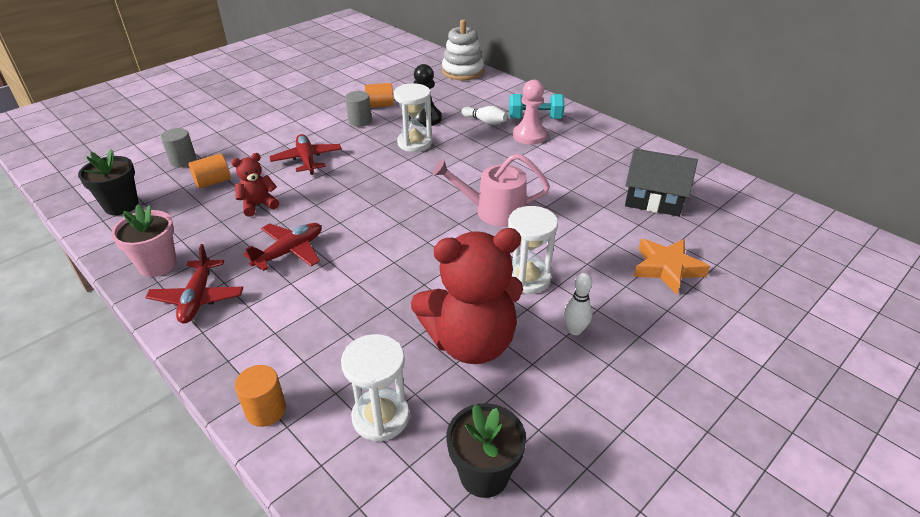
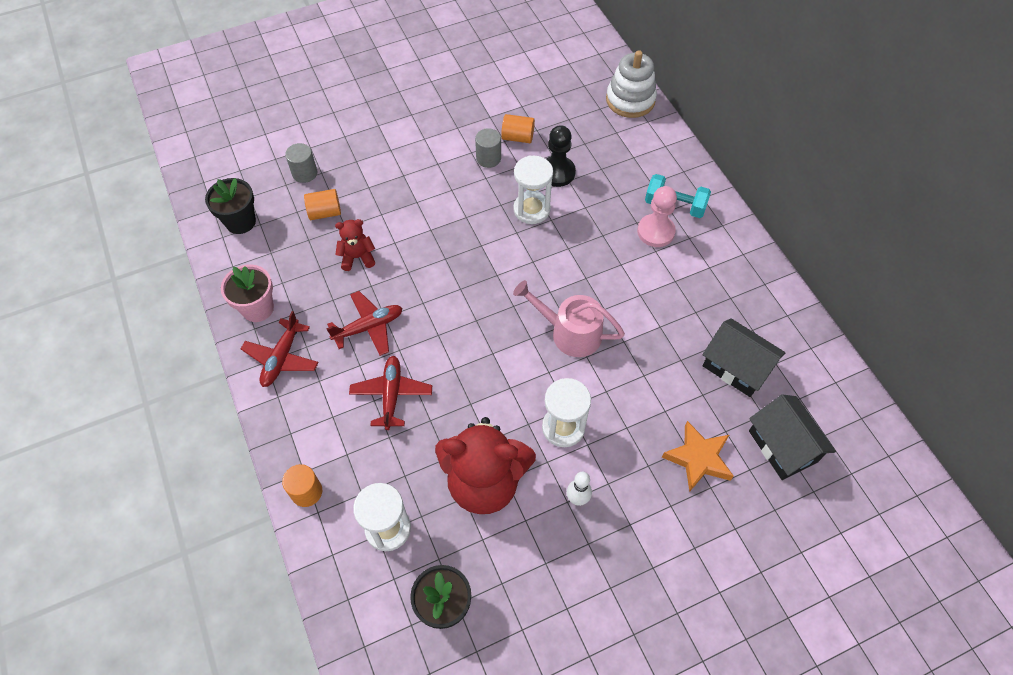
camera: 20 degrees right, 20 degrees up
red plane [269,134,342,175] -> red plane moved to [349,356,432,430]
white bowling pin [461,106,507,125] -> none
none -> black house [749,394,836,480]

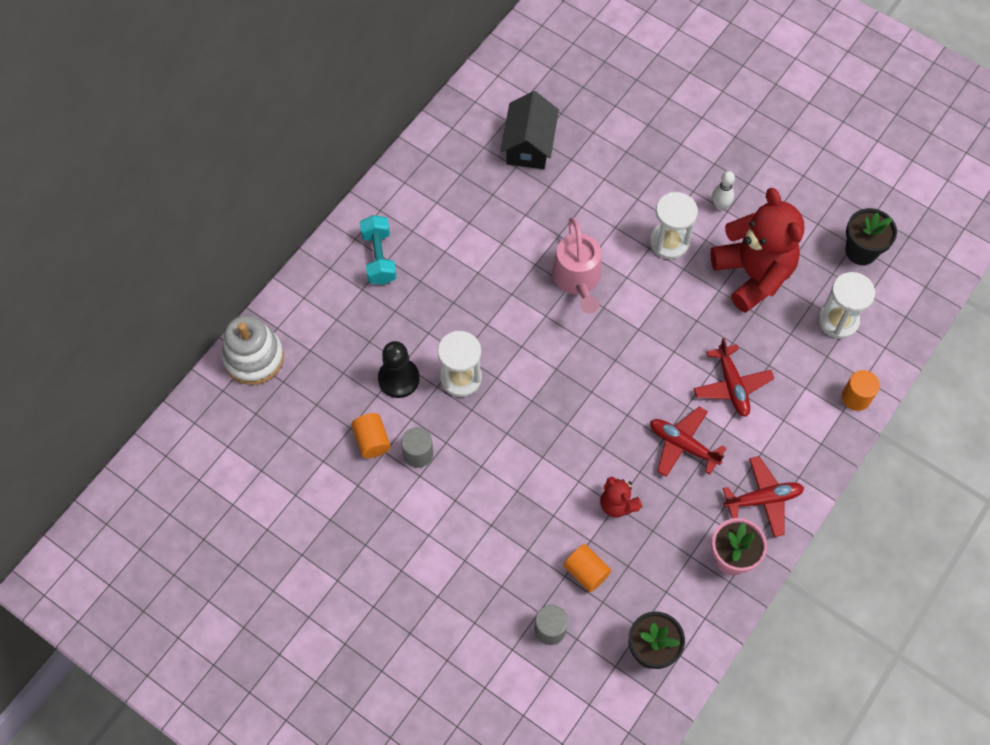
camera: 120 degrees left, 5 degrees up
red plane [349,356,432,430] -> red plane turned 75 degrees counterclockwise [694,338,775,417]
pink pawn [637,186,677,247] -> none
orange star [662,421,734,492] -> none
black house [749,394,836,480] -> none

